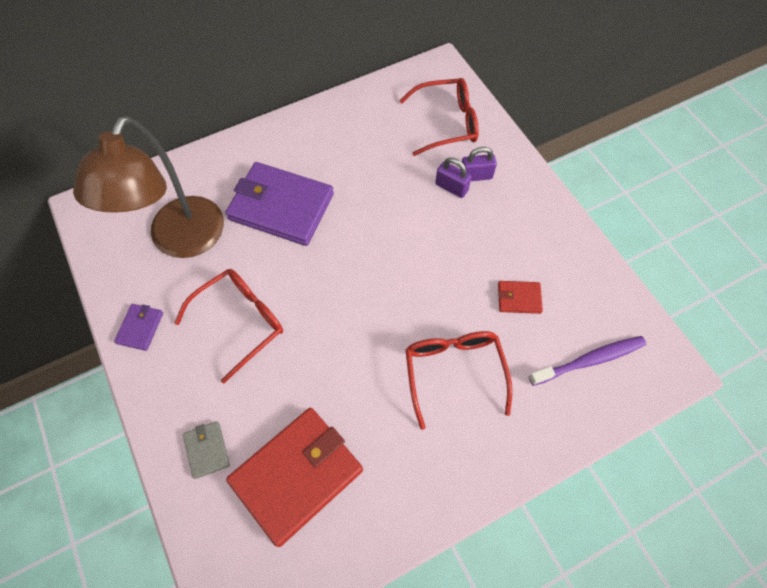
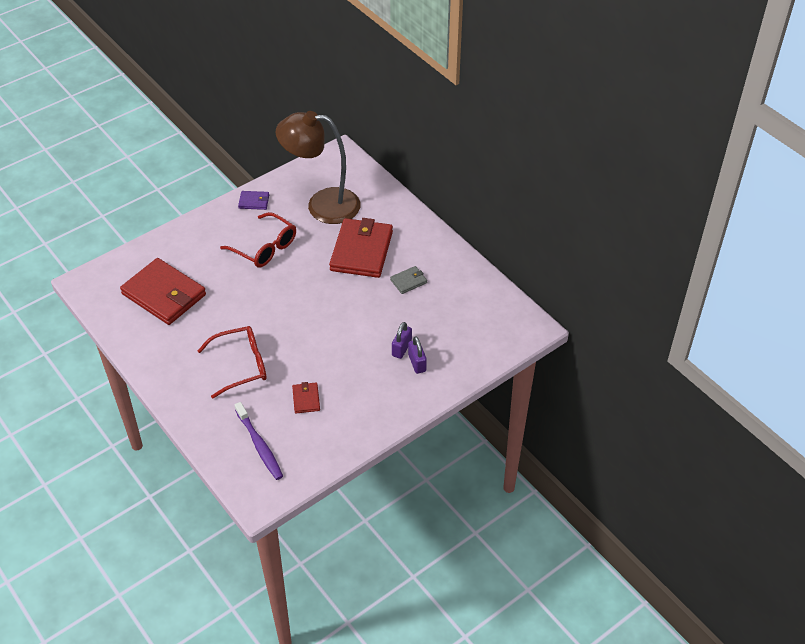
camera: 80 degrees right, 15 degrees down
grey wallet [183,421,230,479] -> grey wallet moved to [390,266,427,294]
purple wallet [226,162,334,246] -> red wallet [329,218,393,278]
red glasses [399,78,479,156] -> none

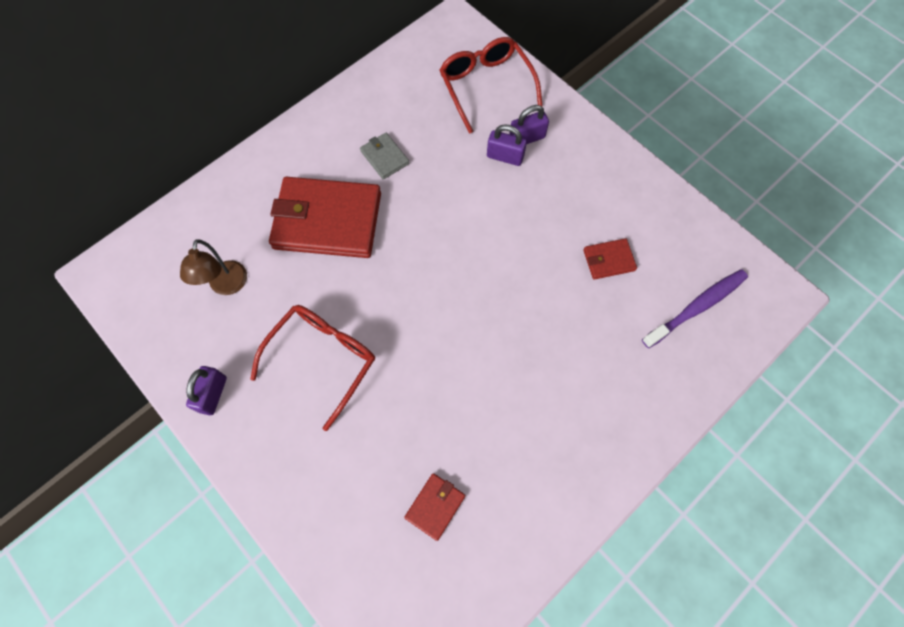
camera: 95 degrees left, 20 degrees up
red wallet [120,258,206,325] -> red wallet [404,473,465,541], size x0.44
red glasses [198,326,267,399] -> red glasses moved to [440,37,543,134]
purple wallet [238,191,269,210] -> purple padlock [186,366,227,415]
brown lamp [276,111,360,224] -> brown lamp [180,239,247,295], size x0.46

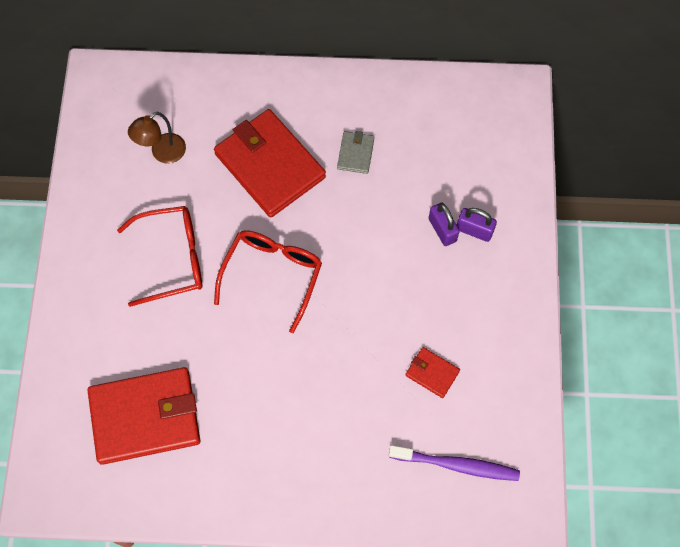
camera: 45 degrees right, 0 degrees up
purple padlock [186,366,227,415] -> none
red wallet [404,473,465,541] -> red wallet [87,367,200,465], size x2.25
red glasses [440,37,543,134] -> red glasses moved to [214,230,322,333]

